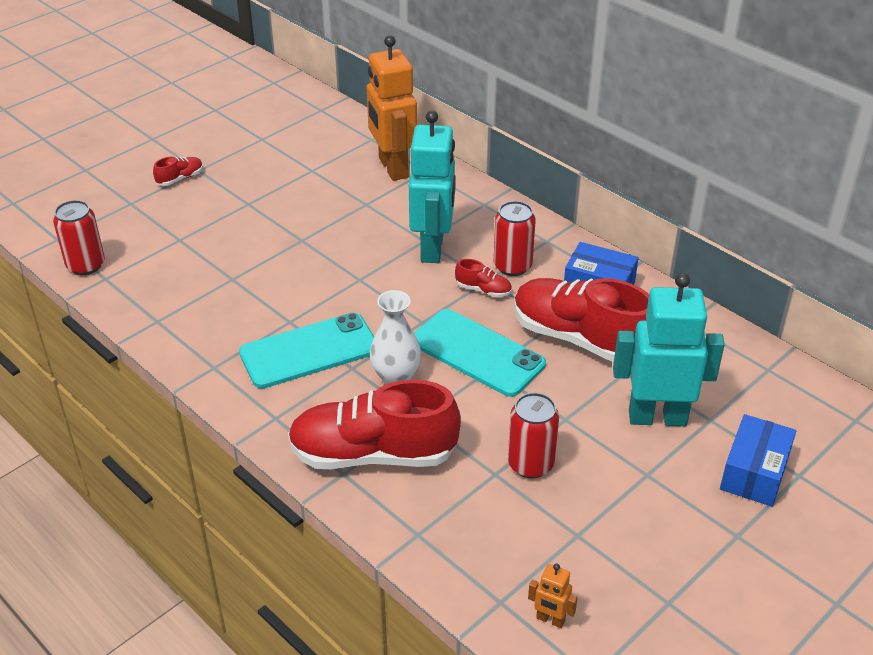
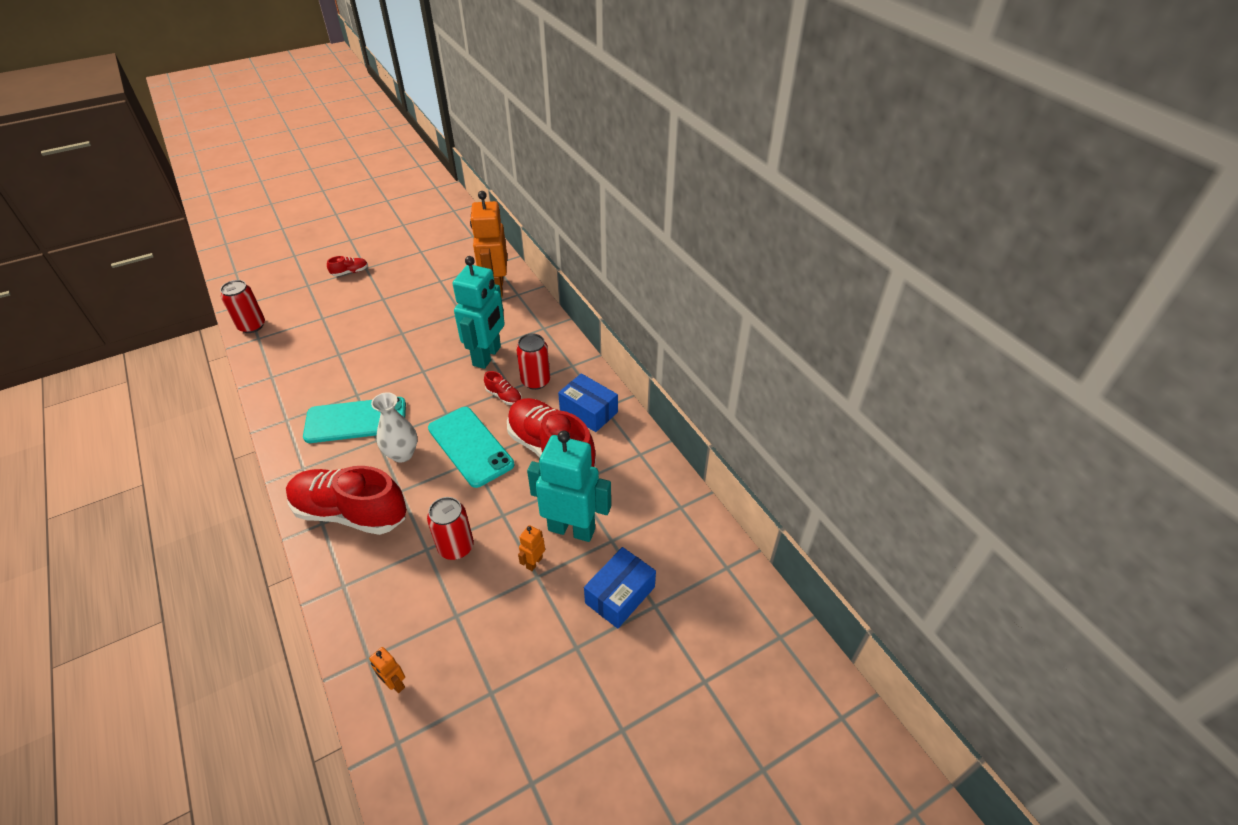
camera: 15 degrees right, 5 degrees up
none -> orange robot [518,525,545,571]

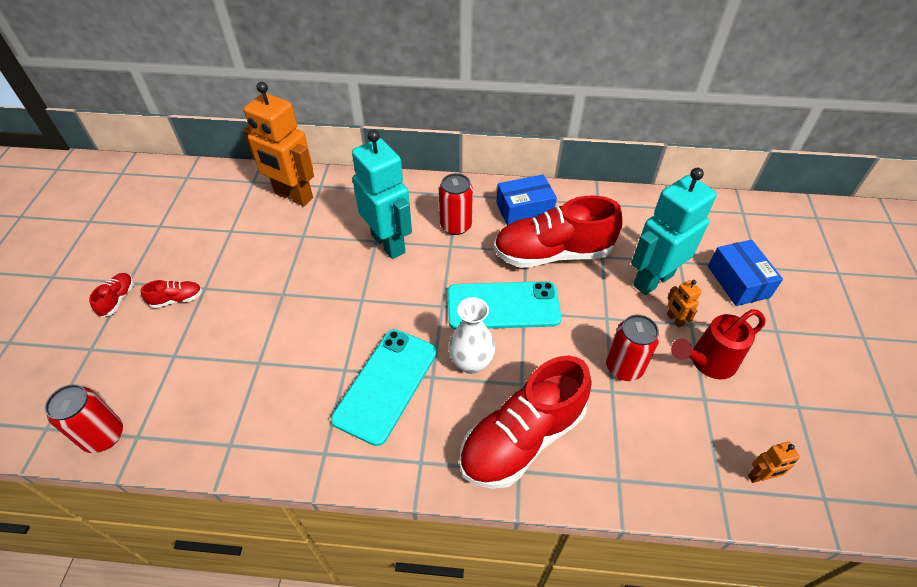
camera: 55 degrees left, 5 degrees up
red shoe [484,371,522,405] -> red shoe moved to [140,280,202,308]
none -> red watering can [671,309,766,379]

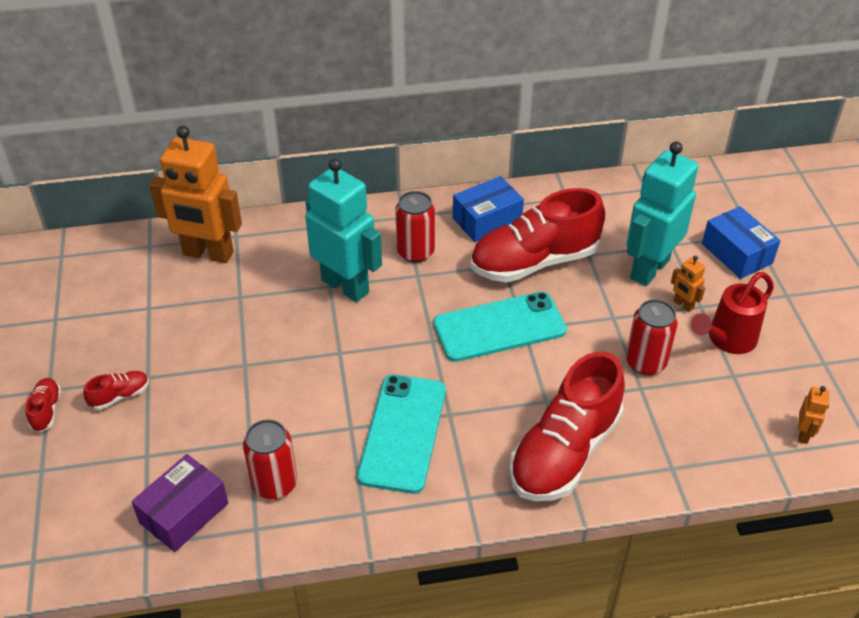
camera: 15 degrees left, 5 degrees down
red can [45,384,123,453] -> red can moved to [243,419,297,499]
white vase [449,297,495,374] -> none
orange robot [748,442,800,483] -> orange robot turned 45 degrees counterclockwise [798,386,829,444]
none -> purple box [131,454,228,552]

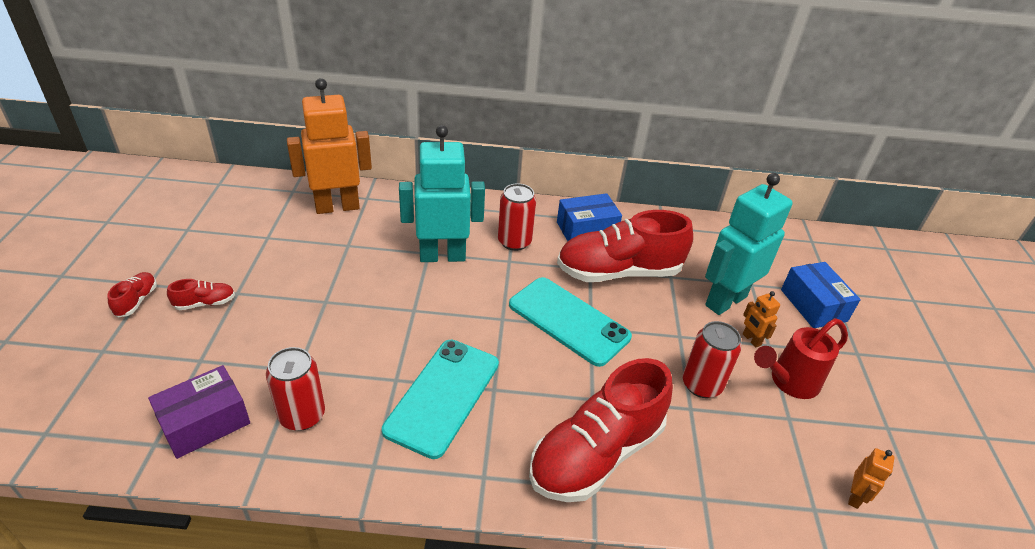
camera: 10 degrees right, 5 degrees down
orange robot [149,126,242,263] -> orange robot turned 135 degrees clockwise [287,78,372,214]
turquoise robot [305,158,382,302] -> turquoise robot turned 60 degrees counterclockwise [399,125,485,262]
turquoise phone [433,292,567,362] -> turquoise phone turned 45 degrees clockwise [509,277,632,367]

